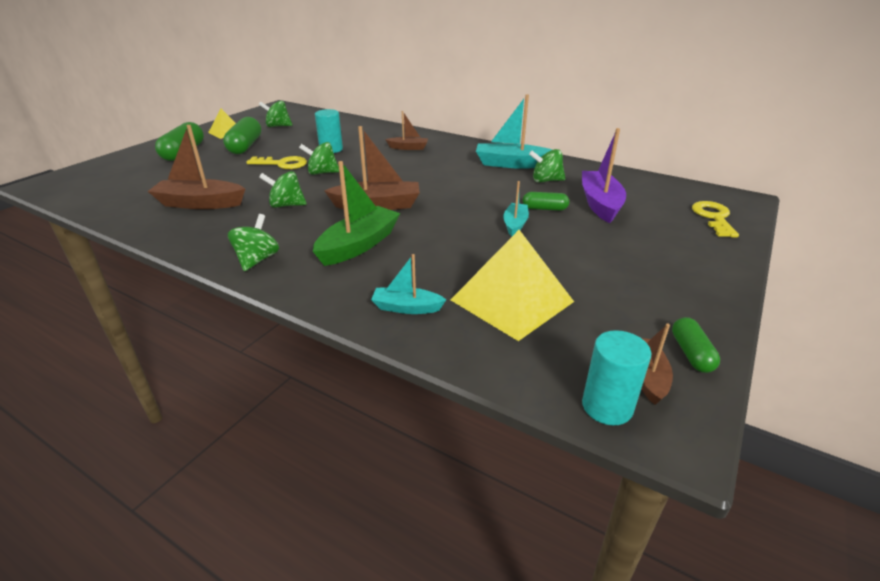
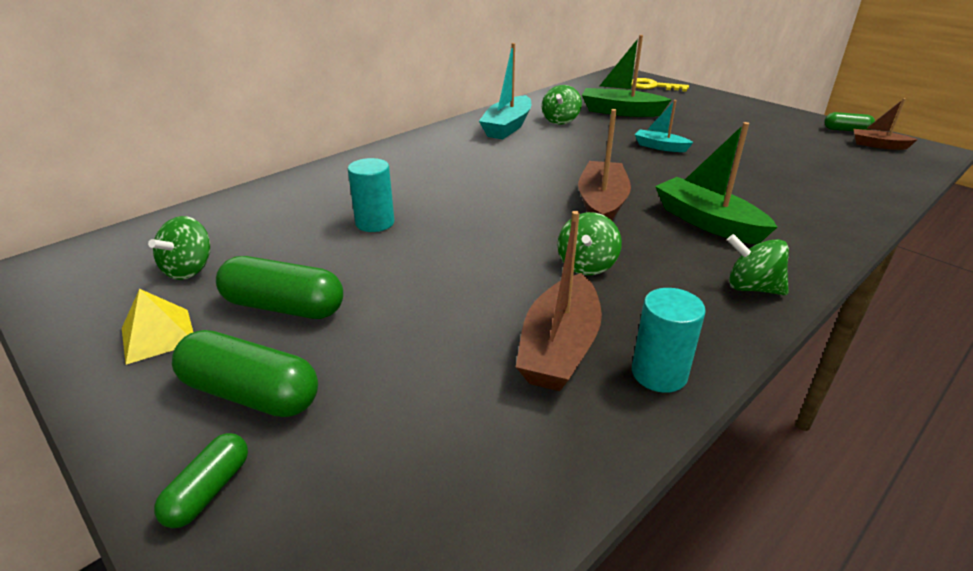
camera: 75 degrees left, 0 degrees up
yellow key [246,156,307,169] -> none
green spinning top [299,142,339,175] -> none
turquoise boat [371,254,446,314] -> none
brown boat [385,111,428,150] -> none
yellow pyramid [451,230,574,341] -> none
green capsule [522,192,569,211] -> green capsule moved to [154,433,248,528]
purple boat [582,128,626,223] -> green boat [582,35,671,117]
turquoise cylinder [582,330,651,425] -> turquoise cylinder moved to [632,288,706,393]

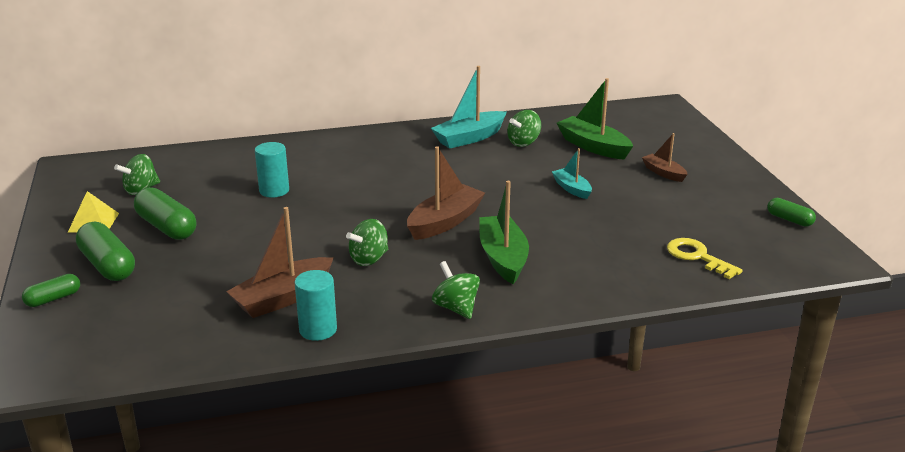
camera: 30 degrees right, 5 degrees down
yellow key [631,78,689,92] -> yellow key moved to [667,238,743,279]
brown boat [853,98,918,150] -> brown boat moved to [642,133,688,182]

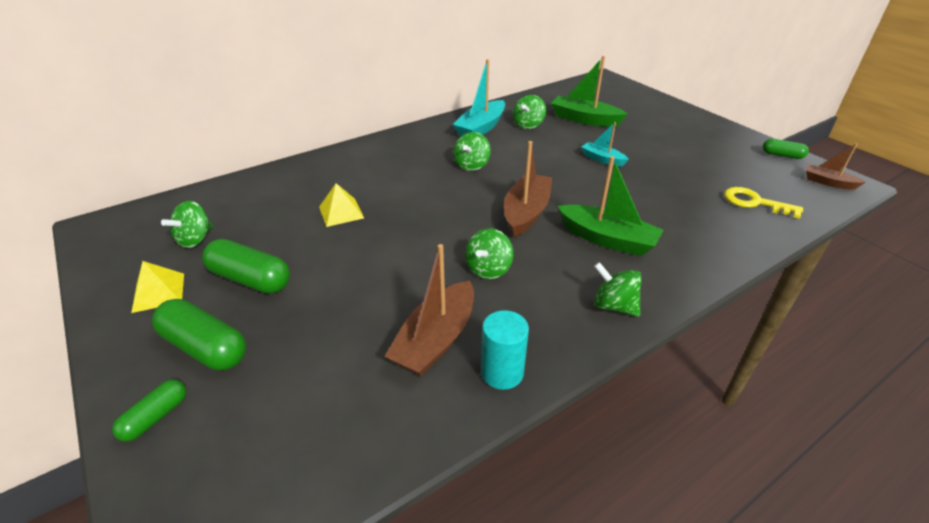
camera: 20 degrees left, 10 degrees up
turquoise cylinder [255,142,289,198] -> yellow pyramid [319,183,364,227]
green boat [479,181,529,284] -> green boat turned 150 degrees clockwise [558,156,663,256]
brown boat [642,133,688,182] -> brown boat moved to [806,143,866,190]
none -> green spinning top [453,132,491,171]

